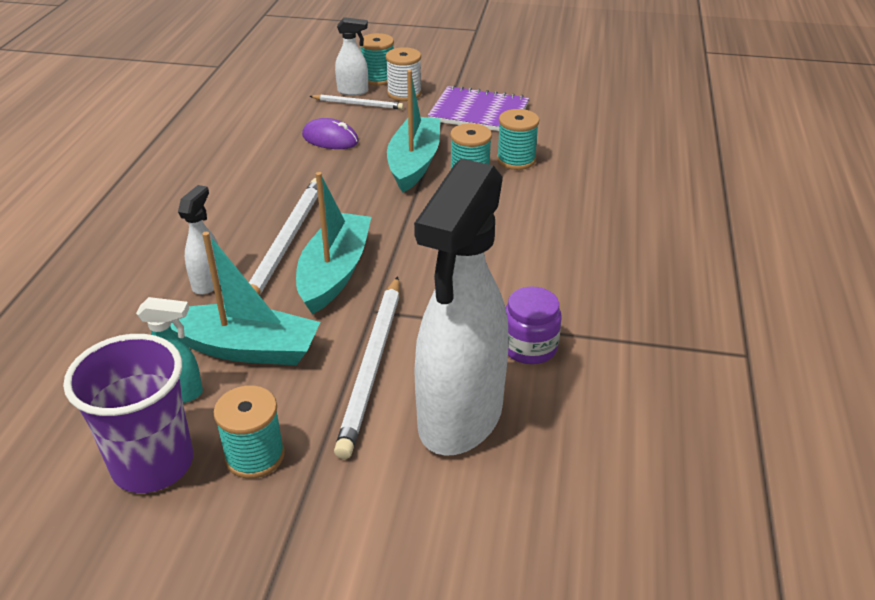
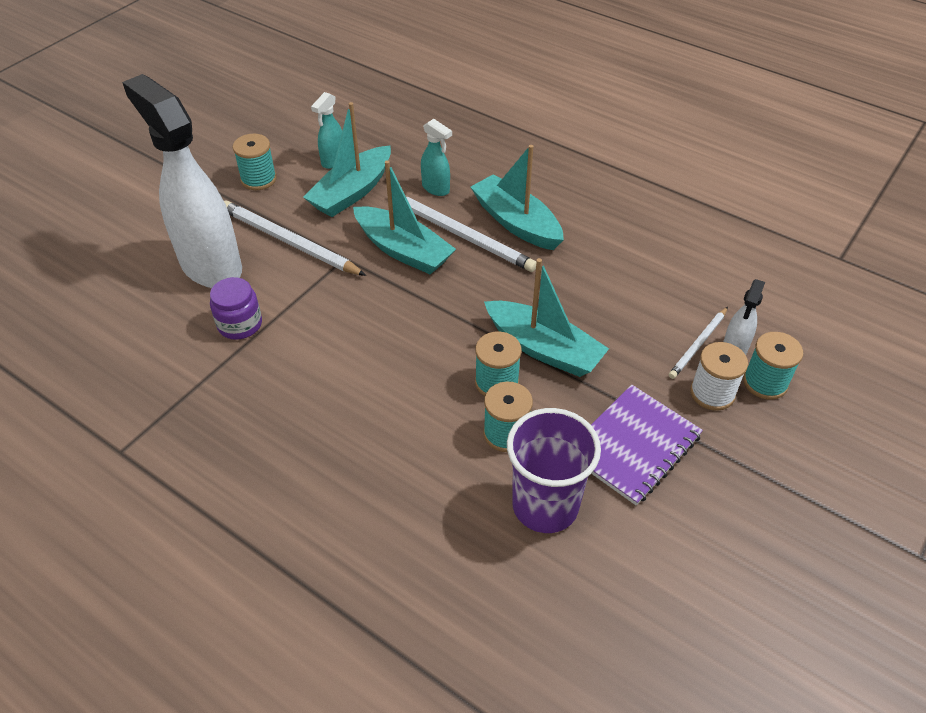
camera: 115 degrees right, 10 degrees up
purple cup [63,334,193,493] -> purple cup moved to [507,408,601,533]
white spray bottle [178,185,220,295] -> turquoise spray bottle [421,119,452,196]
purple mouse [302,118,359,149] -> none
none -> turquoise boat [471,145,564,250]

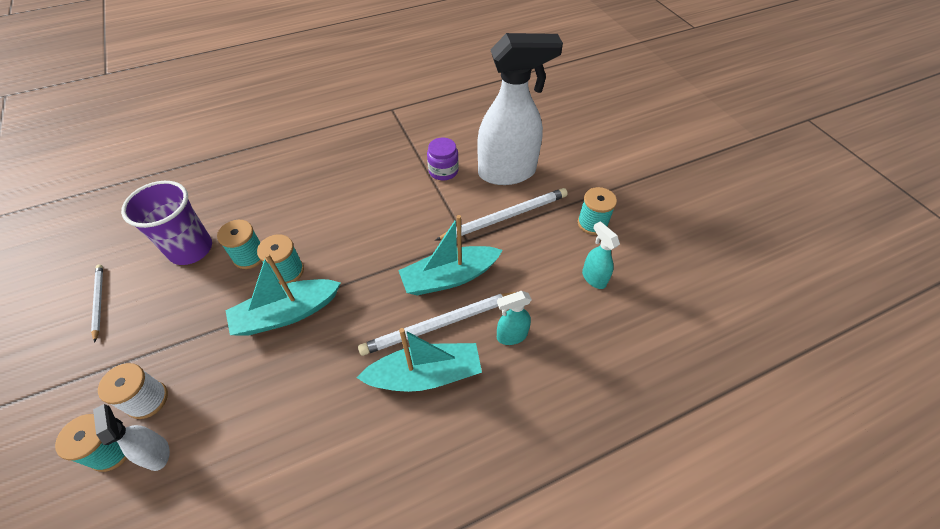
camera: 120 degrees right, 5 degrees up
turquoise boat [303,102,391,217] -> none
purple notebook [591,385,703,505] -> none
white pencil [669,307,728,379] -> white pencil moved to [91,264,103,343]

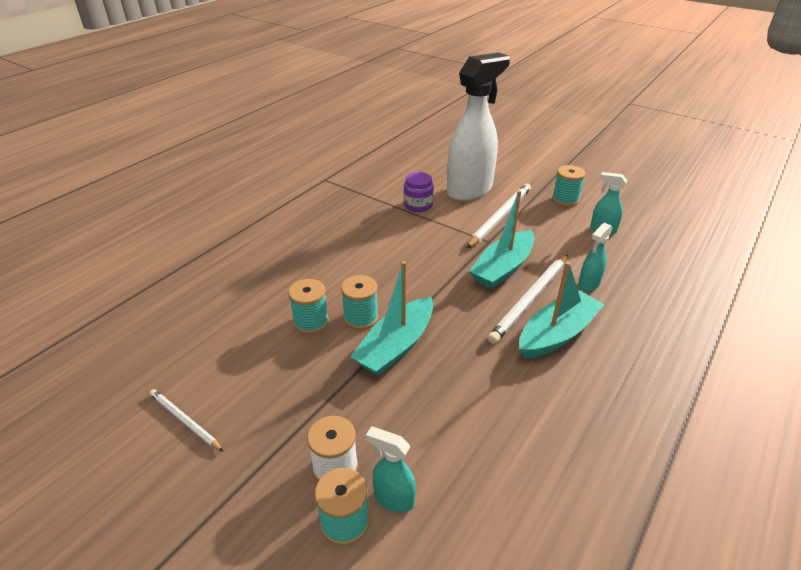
camera: 30 degrees left, 15 degrees down
white spray bottle [93,404,170,471] -> turquoise spray bottle [366,427,416,513]
purple cup [121,181,212,265] -> none

